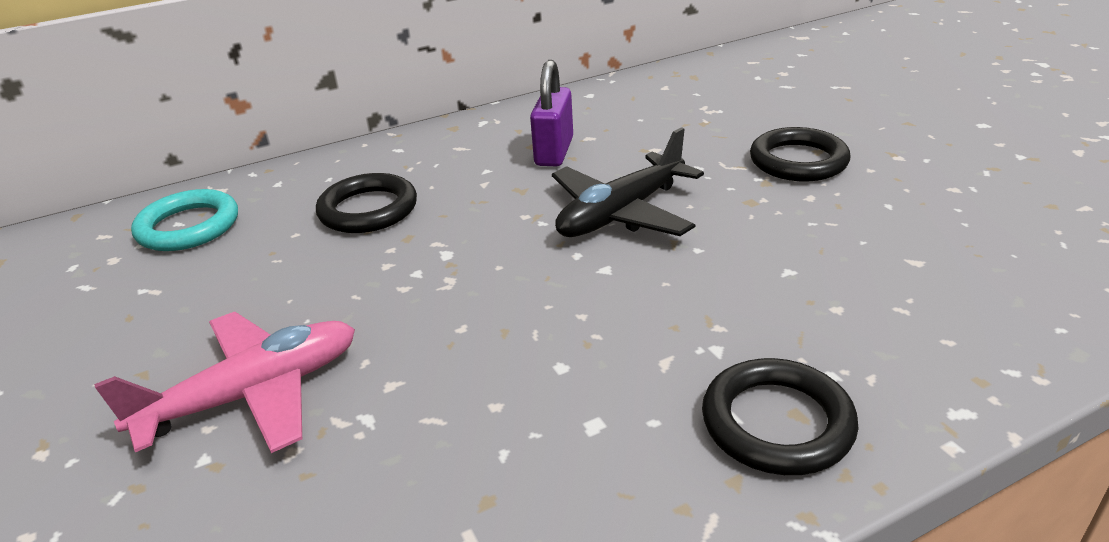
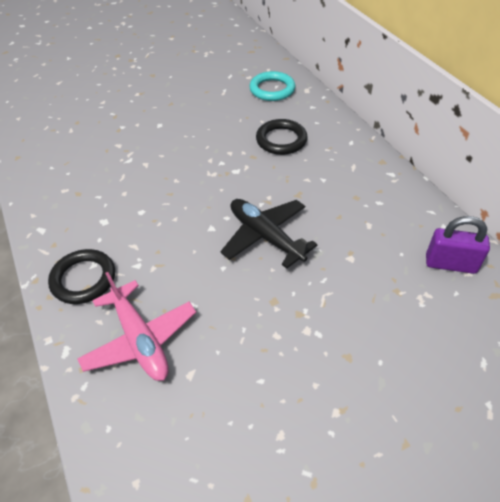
camera: 90 degrees right, 15 degrees up
pink plane [94,312,355,453] -> pink plane moved to [78,272,196,381]
purple padlock [530,60,573,166] -> purple padlock moved to [426,216,490,274]
black ring [750,127,851,181] -> none

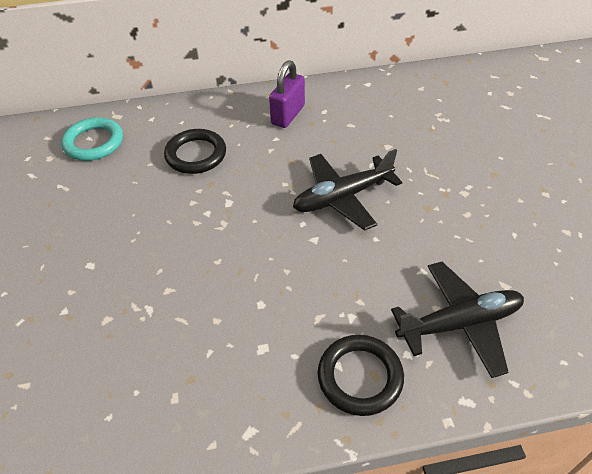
camera: 75 degrees left, 0 degrees up
pink plane [78,272,196,381] -> black plane [391,262,524,378]
purple padlock [426,216,490,274] -> purple padlock moved to [269,60,305,128]

